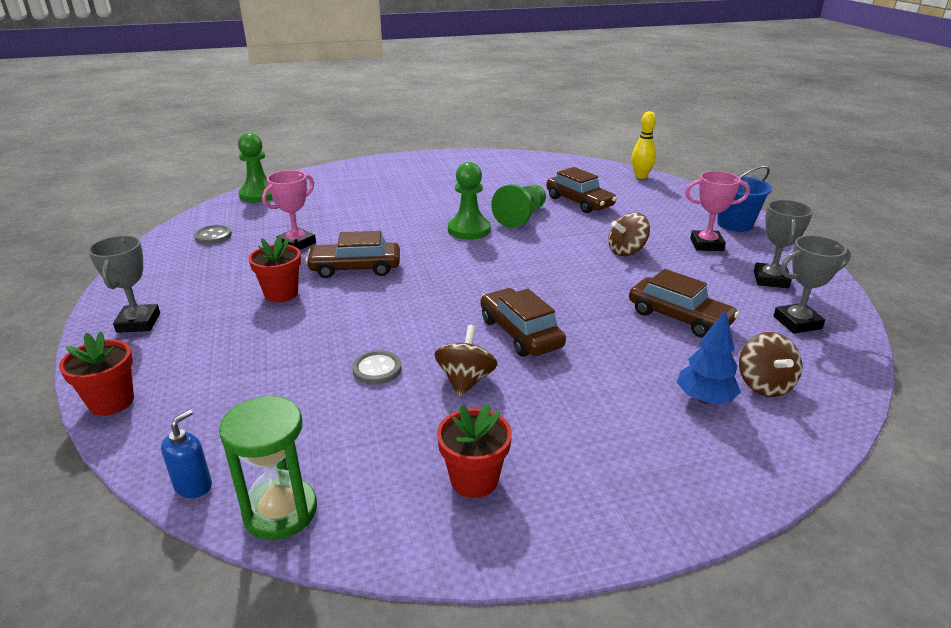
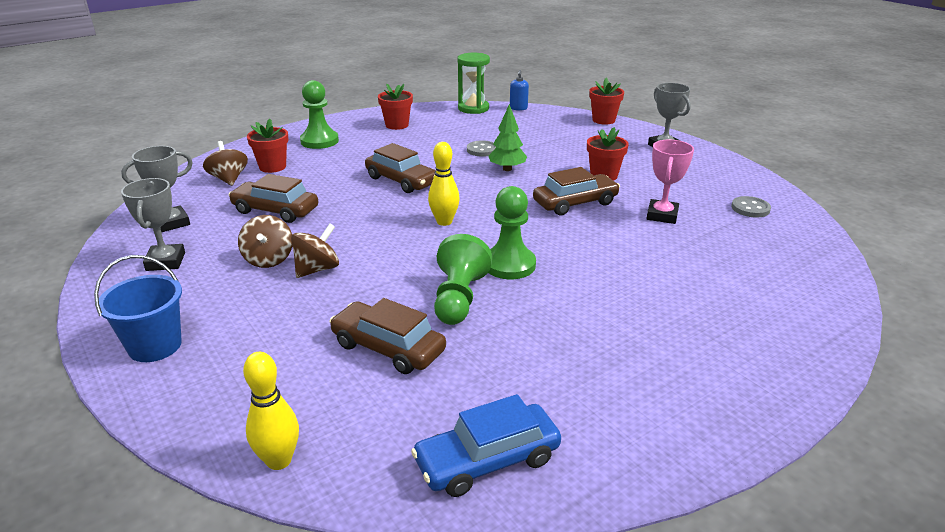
camera: 160 degrees right, 0 degrees up
green pawn [238,133,273,203] -> green pawn moved to [300,80,339,149]
brown spinning top [434,325,498,397] -> brown spinning top moved to [238,215,292,268]
blue tree [677,310,741,404] -> red flower pot [247,118,288,173]
pink trophy [685,171,750,251] -> none
none -> blue car [411,394,561,497]
none -> yellow bowling pin [428,142,460,226]
none -> green tree [488,104,527,171]

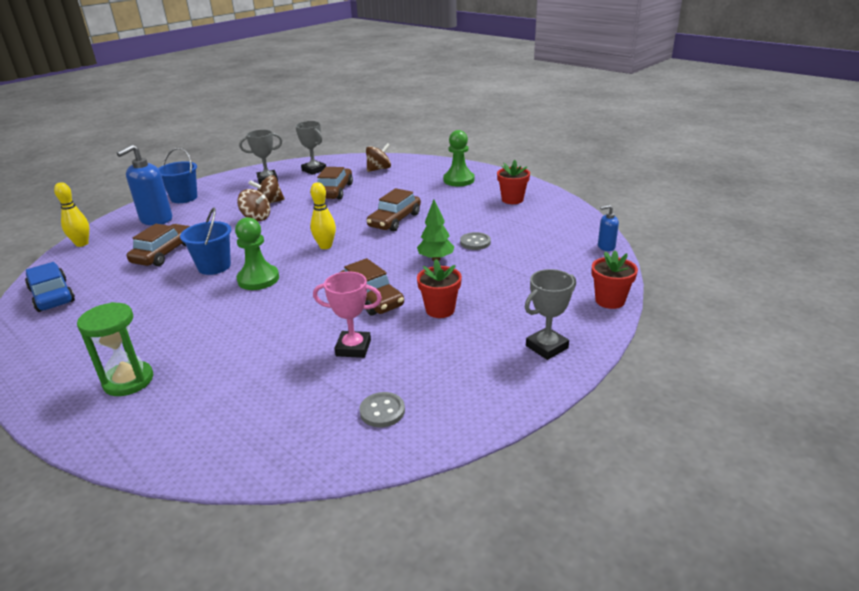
camera: 80 degrees right, 0 degrees up
red flower pot [247,118,288,173] -> none
green pawn [434,234,492,325] -> blue bucket [180,207,231,275]
green hourglass [457,53,490,114] -> green hourglass moved to [77,302,153,396]
none -> blue soap dispenser [117,145,172,225]

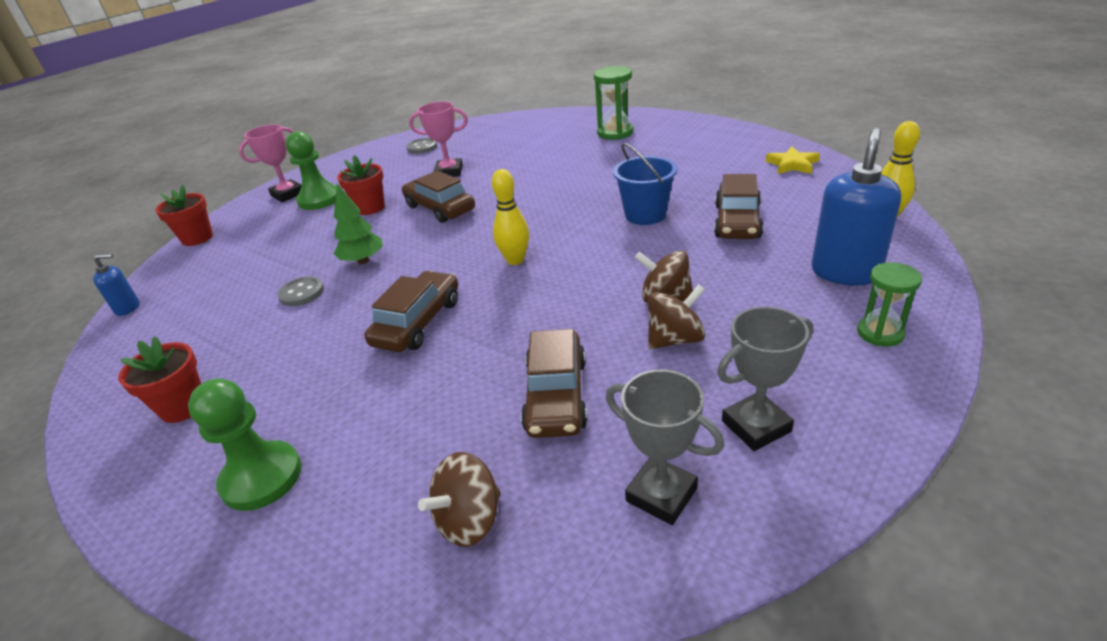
camera: 175 degrees right, 5 degrees up
blue car [25,262,75,312] -> yellow star [765,147,820,174]
blue bucket [158,148,197,203] -> green hourglass [857,262,922,347]
green pawn [235,217,279,290] -> green pawn moved to [286,131,337,210]
grey trophy [525,269,576,360] -> pink trophy [239,125,302,202]

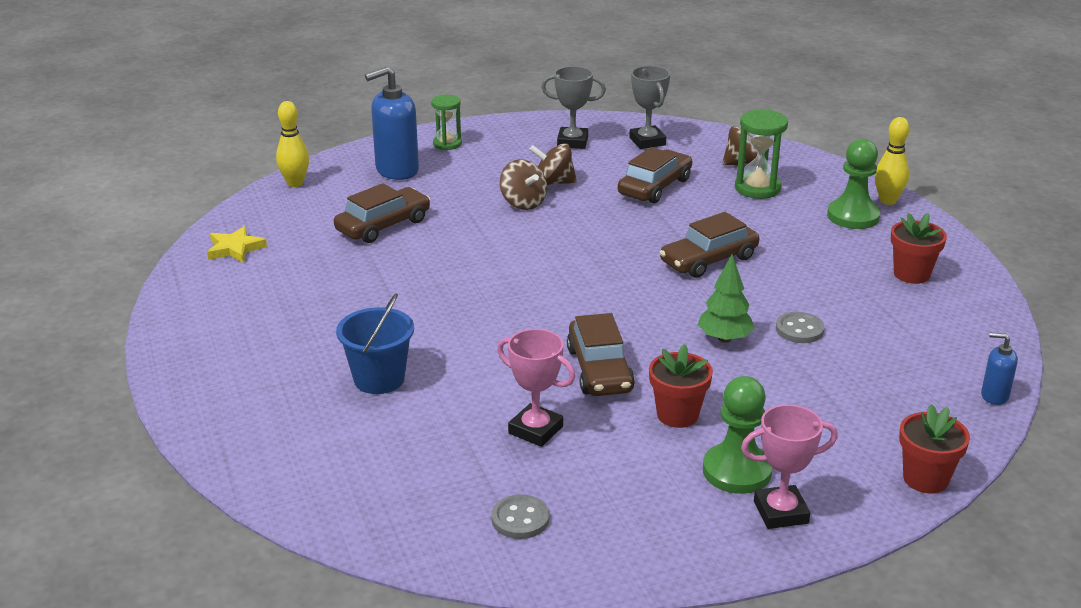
camera: 150 degrees left, 5 degrees down
yellow bowling pin [492,169,529,265] -> yellow bowling pin moved to [875,117,909,205]
green hourglass [594,66,634,140] -> green hourglass moved to [735,110,788,199]
blue bucket [613,143,677,225] -> blue bucket moved to [336,293,414,394]

